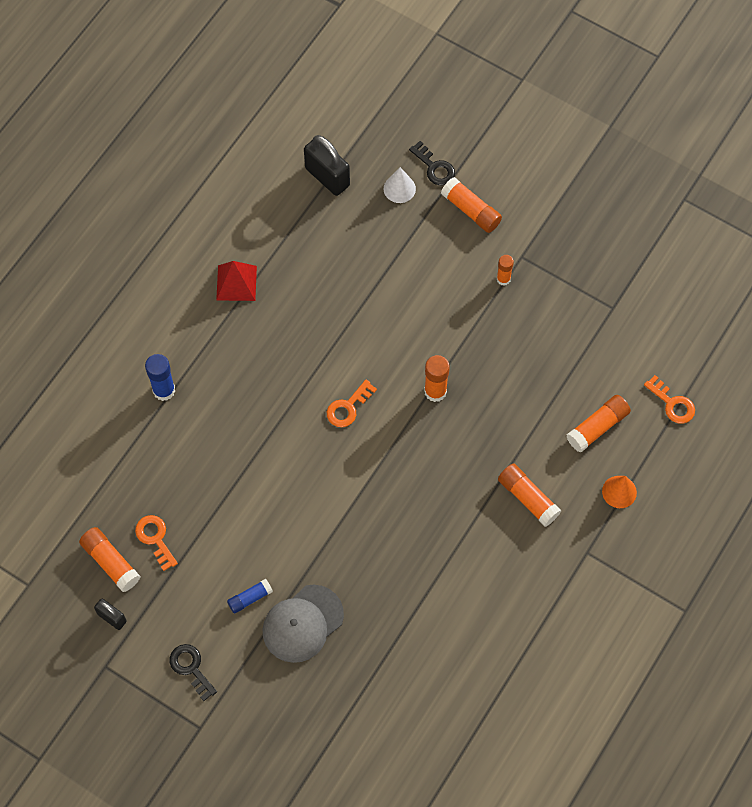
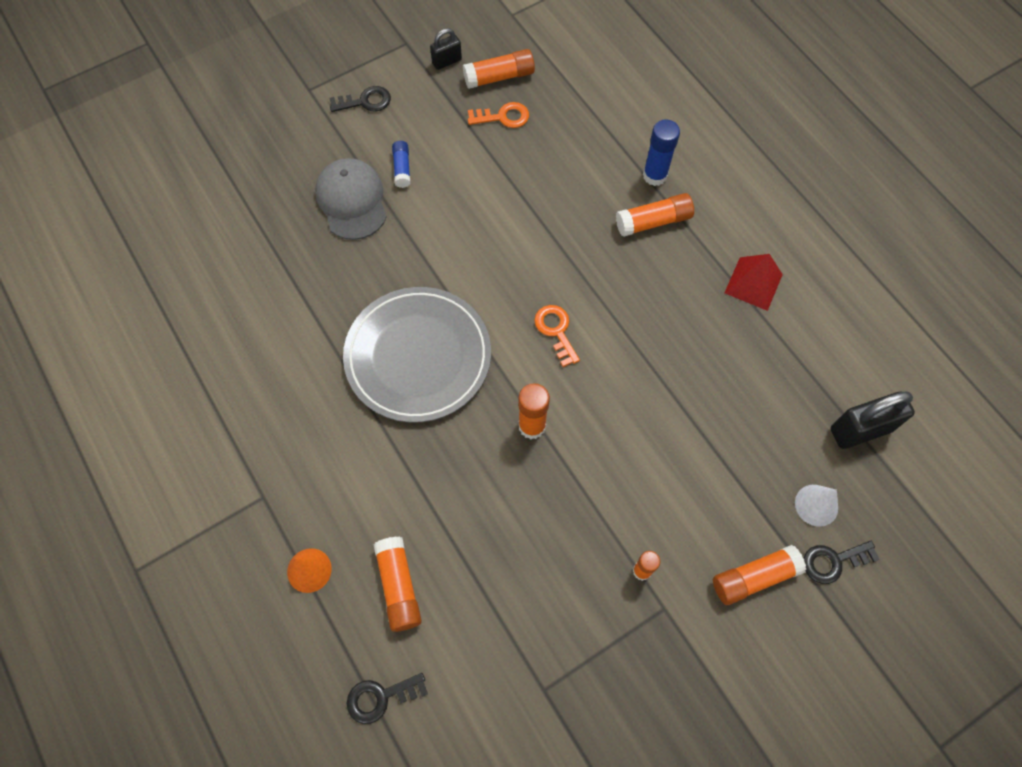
camera: 115 degrees right, 0 degrees up
orange glue stick [498,463,561,527] -> orange glue stick moved to [616,193,694,237]
orange key [644,375,695,424] -> black key [347,673,428,724]
none -> grey plate [343,287,491,422]

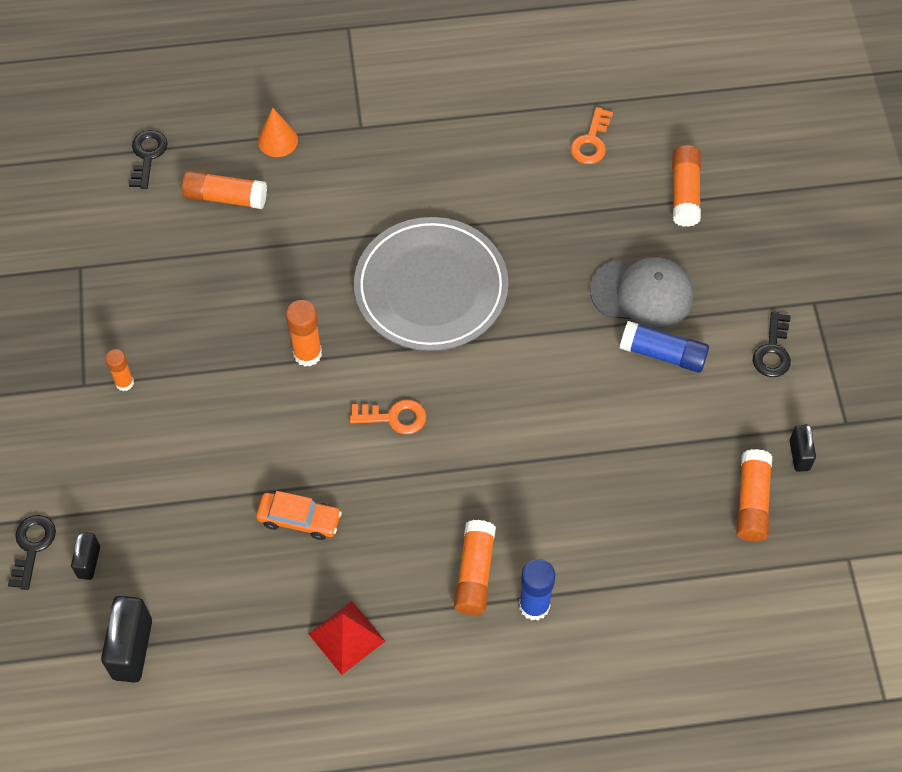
camera: 115 degrees right, 5 degrees down
blue glue stick [392,141,411,188] -> blue glue stick [620,321,709,373], size x1.56
orange key [468,102,529,128] -> orange key moved to [570,107,613,164]
orange glue stick [713,545,806,605] -> orange glue stick moved to [672,145,701,227]
white cone [795,485,838,527] -> black padlock [71,532,100,580]
none -> orange car [256,491,342,540]

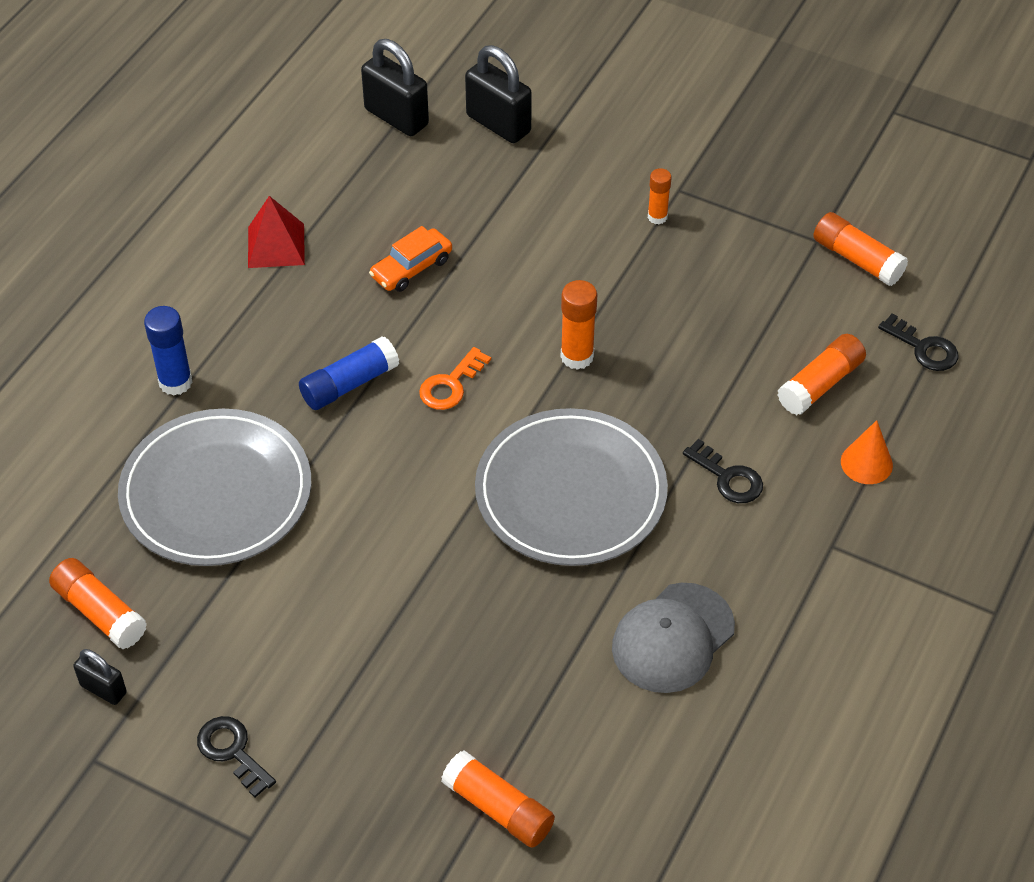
camera: 125 degrees right, 10 degrees down
black key [8,515,56,590] -> black key moved to [683,439,763,503]
black padlock [71,532,100,580] -> black padlock [465,45,532,143], size x1.77
orange glue stick [454,520,496,615] -> orange glue stick moved to [813,212,908,286]
orange key [570,107,613,164] -> none
grey cap [590,257,693,329] -> grey cap moved to [612,583,735,693]
blue glue stick [620,321,709,373] -> blue glue stick moved to [299,336,399,410]
none -> grey plate [118,409,311,566]

